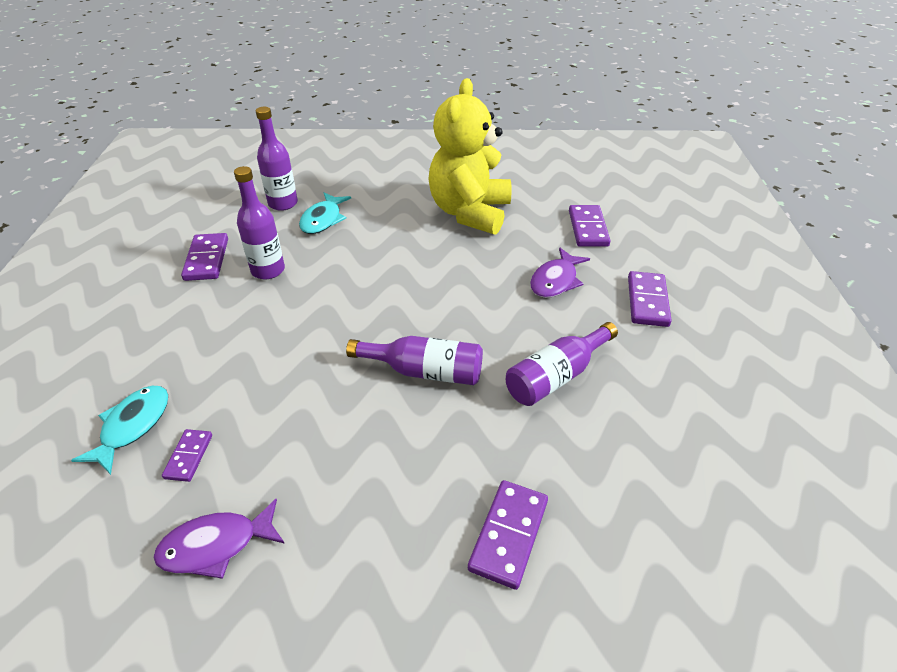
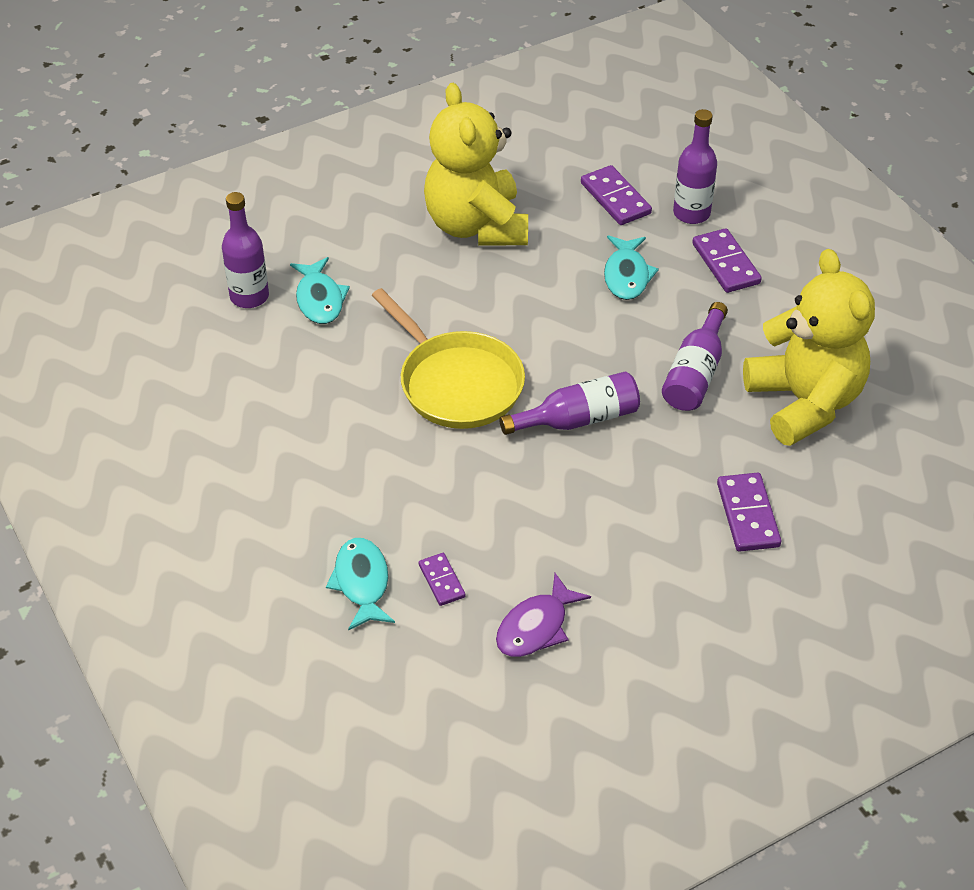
camera: 30 degrees left, 5 degrees up
purple domino [181,233,228,281] -> none
purple bottle [234,166,285,279] -> purple bottle moved to [673,109,717,224]
purple fish [530,248,590,298] -> turquoise fish [604,235,659,300]
none -> yellow pan [371,288,525,429]
none -> yellow teddy bear [743,249,875,446]

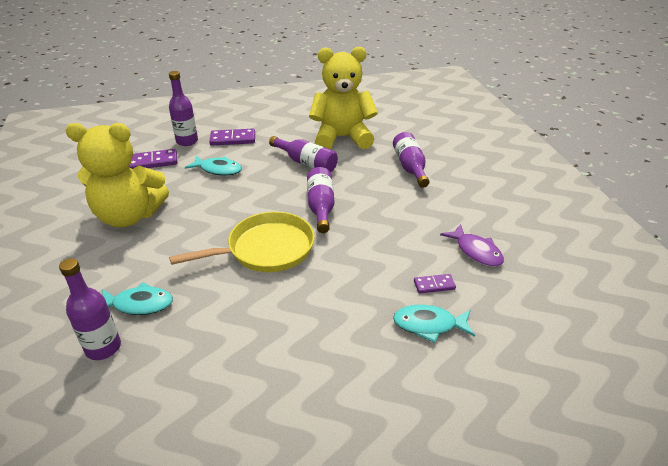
camera: 75 degrees left, 10 degrees down
purple domino [717,473,781,551] -> purple bottle [393,132,429,188]

